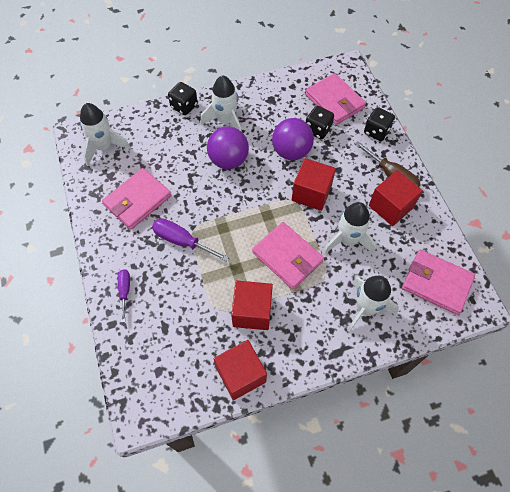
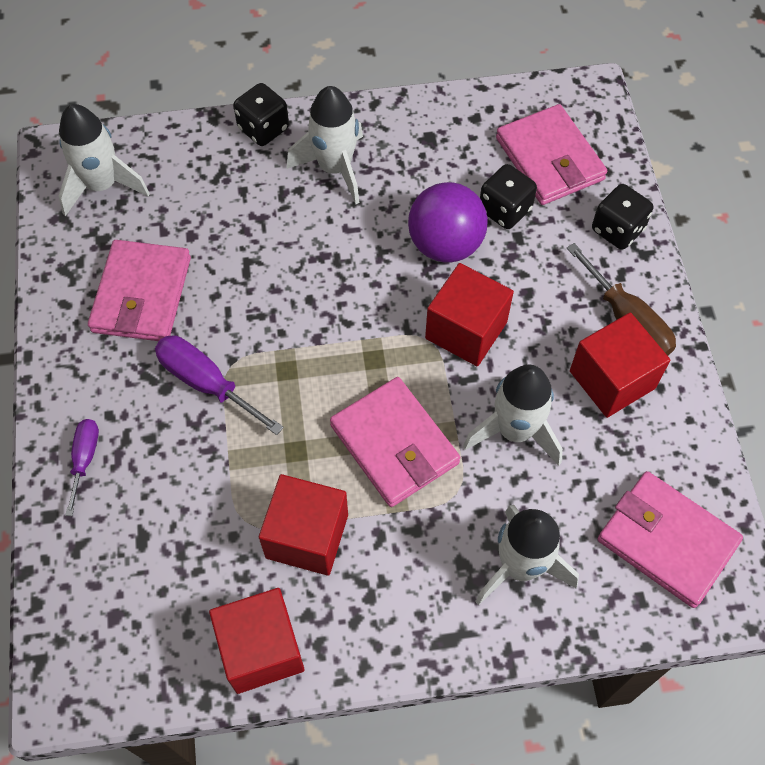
camera: 10 degrees right, 0 degrees up
pink wallet [102,168,171,230] -> pink wallet turned 45 degrees counterclockwise [88,240,191,341]
purple ball [207,127,249,169] -> none

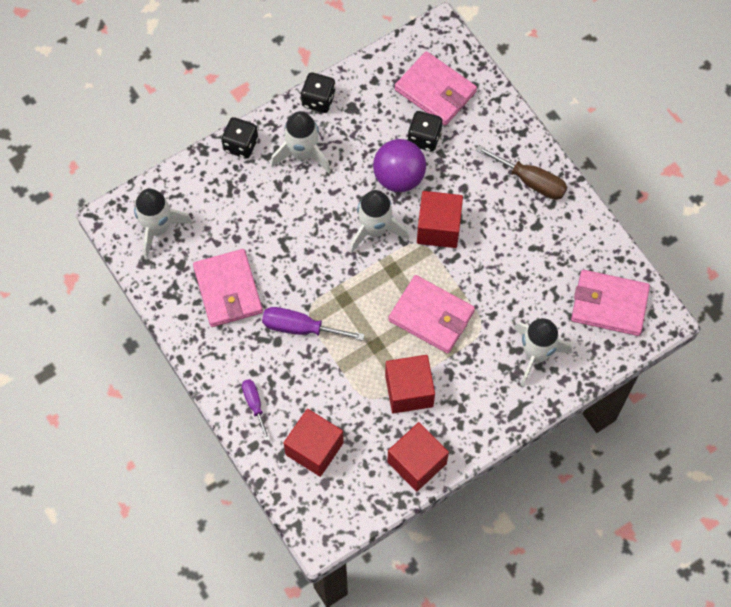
camera: 25 degrees left, 5 degrees up
white rocket [463,365,563,466] -> white rocket moved to [349,190,409,253]
red cube [570,312,670,418] -> red cube moved to [284,409,344,477]
black dice [592,184,653,250] -> black dice moved to [301,72,336,113]

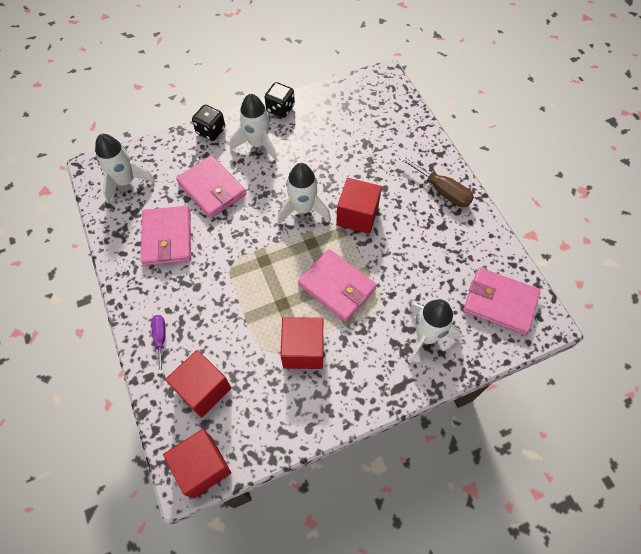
camera: 10 degrees right, 5 degrees down
purple screwdriver [262,307,365,341] -> none
purple ball [373,139,426,192] -> none
red cube [387,422,449,492] -> red cube moved to [163,429,231,499]
pink wallet [395,51,477,126] -> pink wallet moved to [176,155,246,218]
black dice [407,111,442,152] -> none

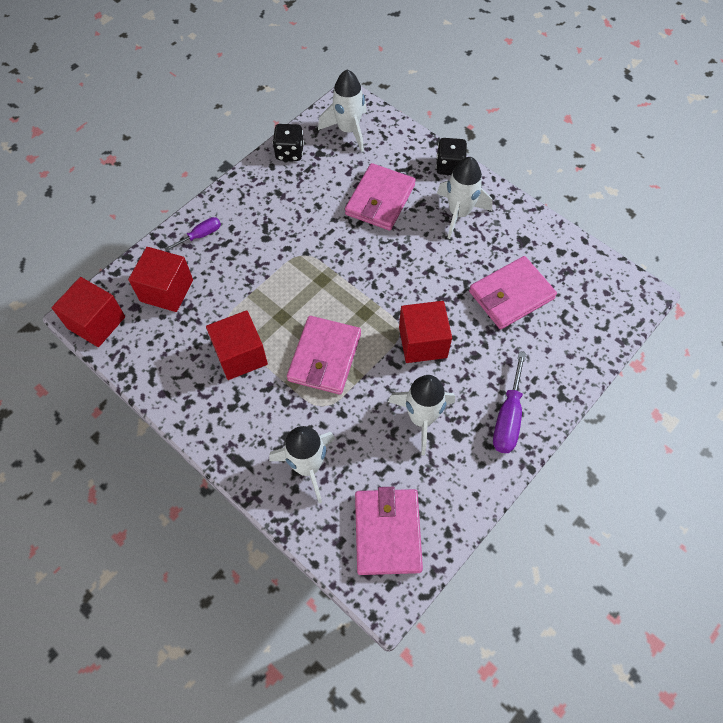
camera: 65 degrees right, 0 degrees up
pink wallet [141,206,191,266] -> pink wallet moved to [469,256,557,329]
black dice [265,82,295,118] -> black dice moved to [273,124,304,161]
white rocket [277,163,331,224] -> white rocket moved to [388,375,455,455]
brown screwdriver [400,156,474,207] -> purple screwdriver [493,351,526,453]

